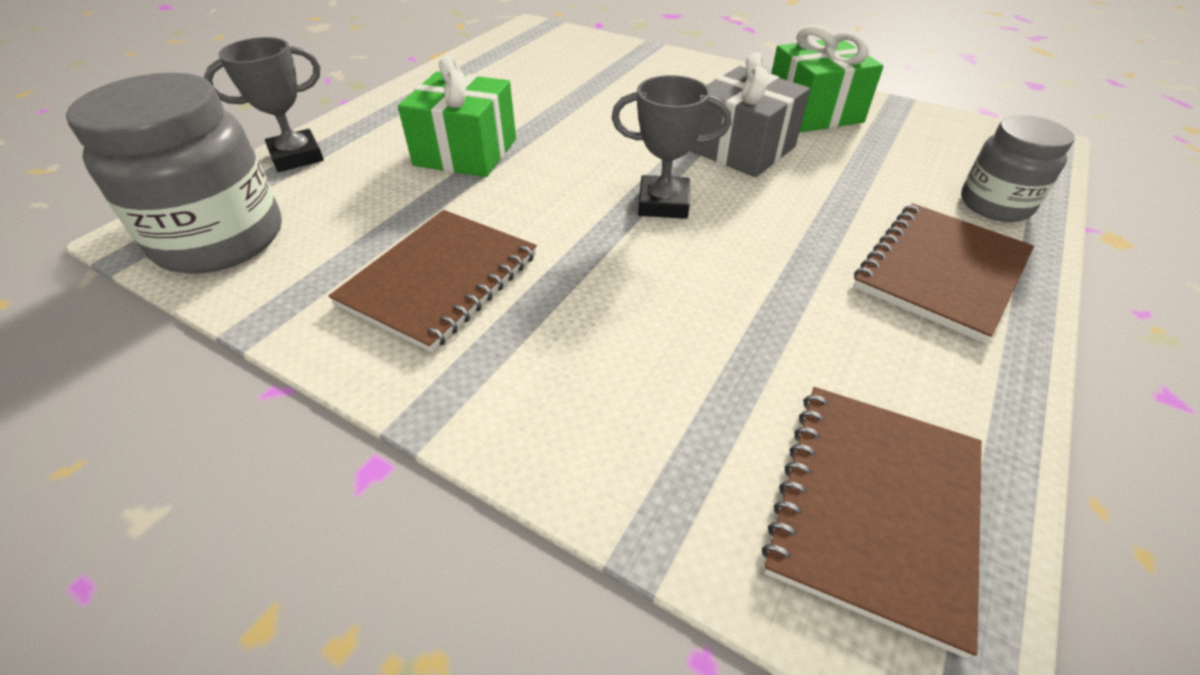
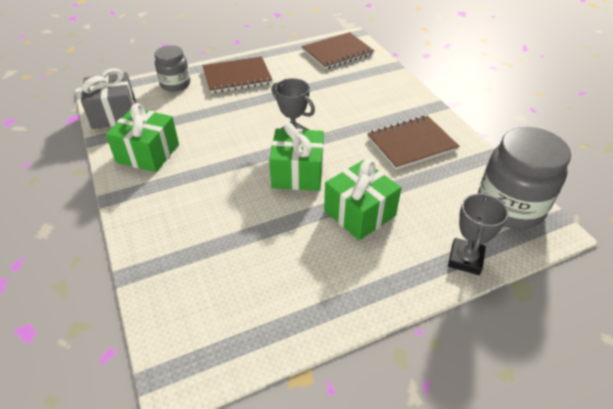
camera: 145 degrees left, 0 degrees up
grey trophy [204,37,324,172] -> grey trophy turned 75 degrees counterclockwise [448,192,509,275]
grey gift [690,53,810,177] -> grey gift moved to [81,68,135,129]
none -> green gift [269,123,324,191]

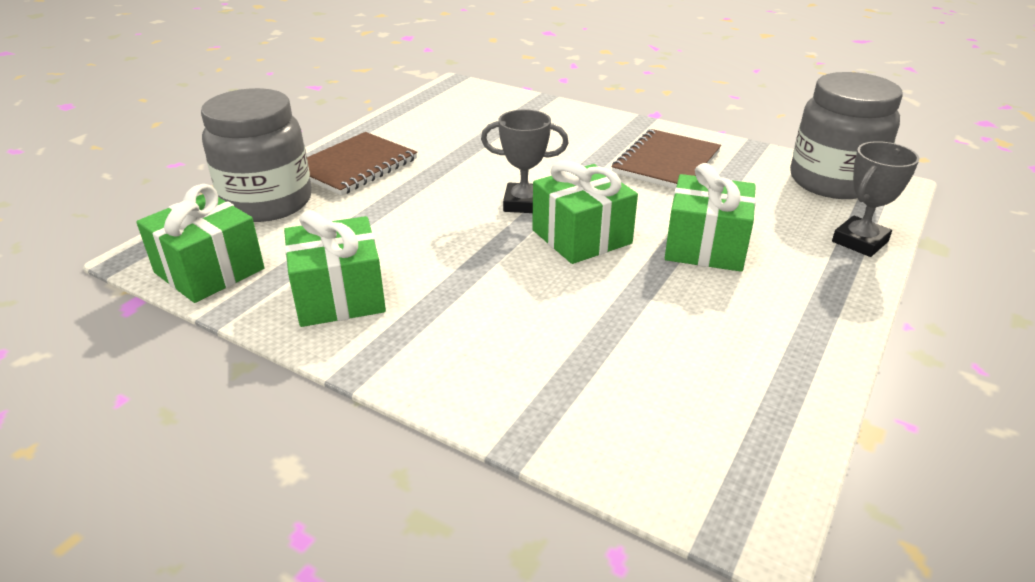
camera: 35 degrees left, 10 degrees down
grey gift [81,68,135,129] -> green gift [136,184,264,303]
grey jar [154,45,190,91] -> grey jar [201,88,312,222], size x1.69
brown notebook [302,32,374,69] -> none
grey trophy [448,192,509,275] -> grey trophy turned 60 degrees clockwise [832,141,919,257]

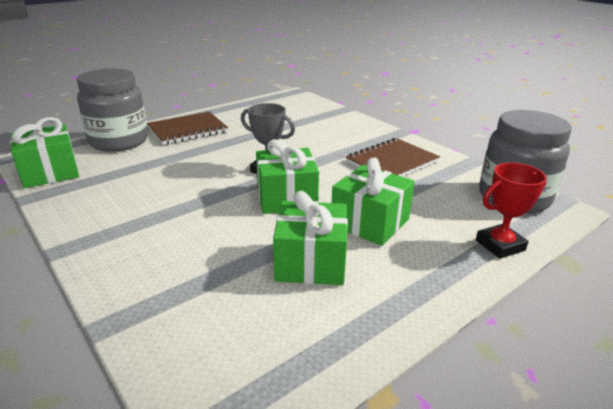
camera: 20 degrees right, 5 degrees down
green gift [284,210,386,327] -> green gift moved to [273,191,348,285]
grey trophy [832,141,919,257] -> red trophy [476,162,547,259]

